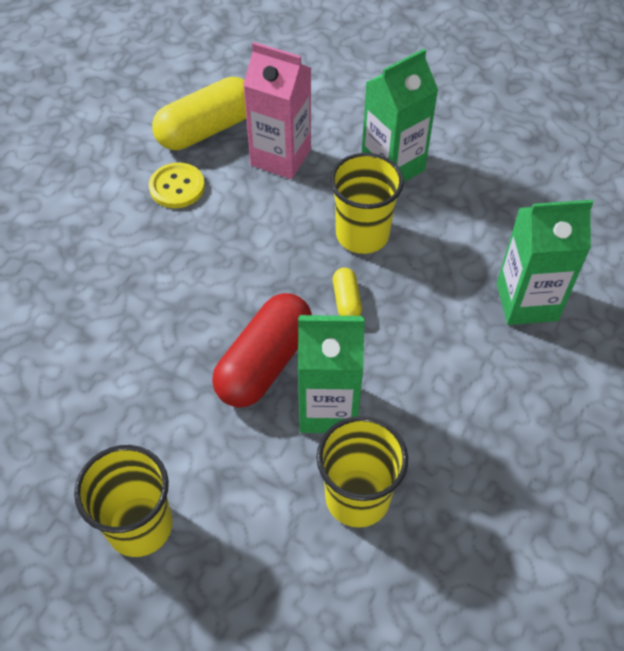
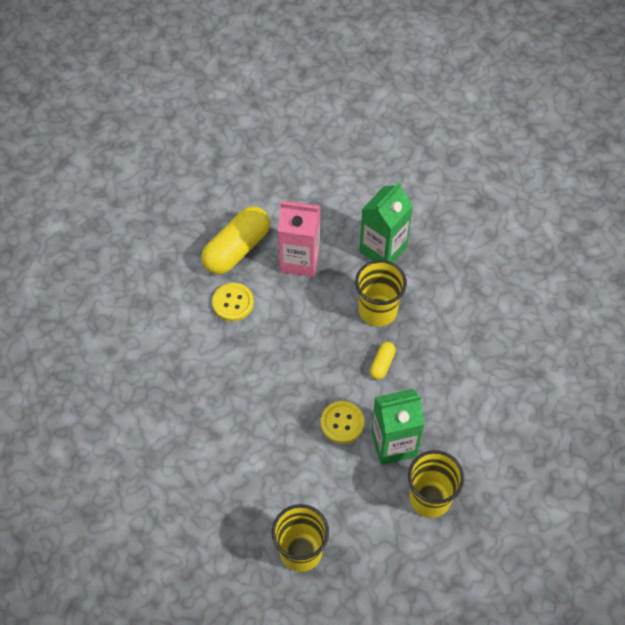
camera: 15 degrees left, 5 degrees up
red capsule [212,293,312,407] -> yellow button [321,401,364,443]
yellow capsule [333,268,362,316] -> yellow capsule turned 45 degrees clockwise [370,342,396,380]
green carton [497,200,594,325] -> none

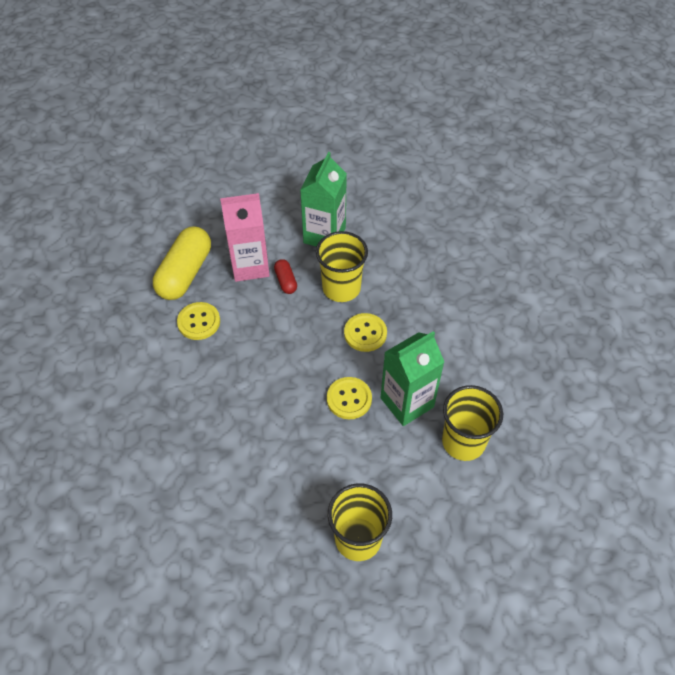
camera: 20 degrees left, 5 degrees down
yellow capsule [370,342,396,380] -> yellow button [344,313,387,352]
none -> red capsule [274,259,297,294]

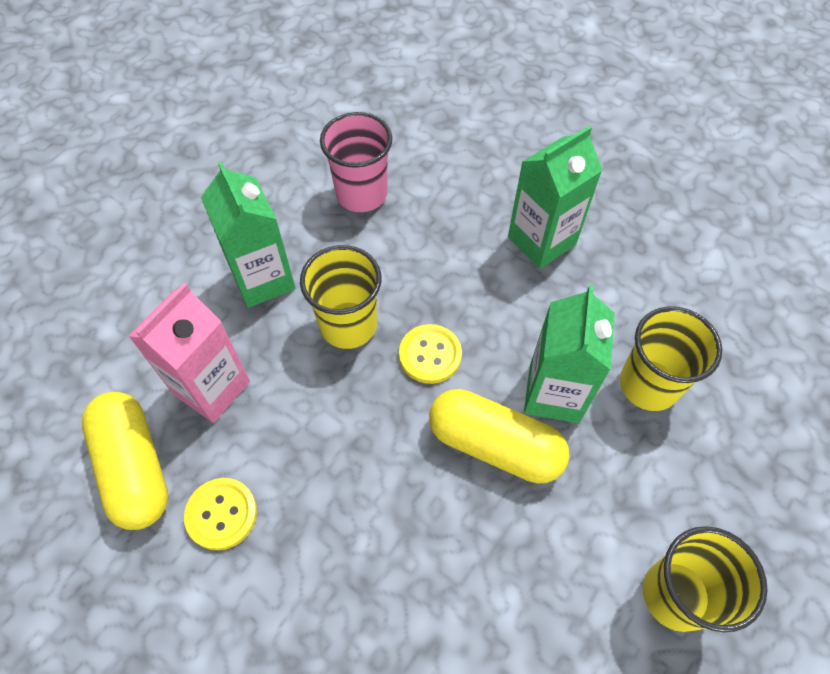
camera: 45 degrees left, 5 degrees up
red capsule [274,259,297,294] -> none
yellow button [327,377,372,419] -> yellow capsule [429,389,570,484]
none -> pink cup [320,112,392,212]
none -> green carton [508,126,603,269]

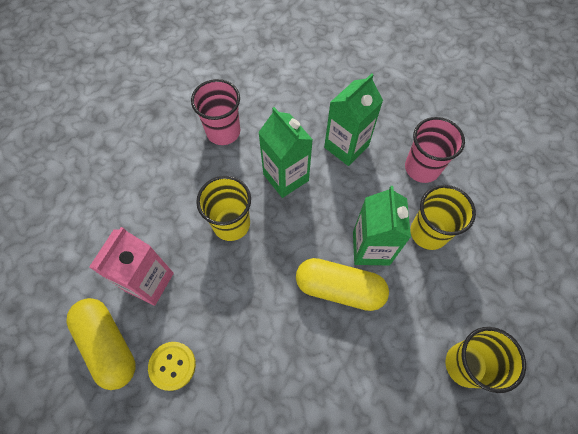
camera: 10 degrees left, 5 degrees up
green carton [201,161,296,308] -> green carton moved to [258,107,313,198]
yellow button [399,324,462,384] -> none
none -> pink cup [405,117,465,183]

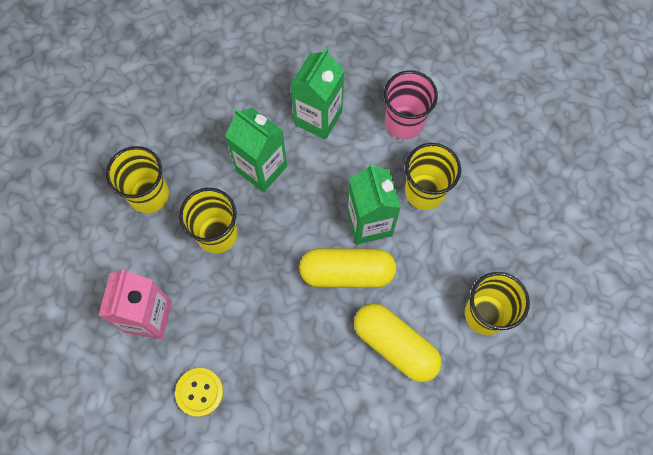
camera: 15 degrees left, 5 degrees up
yellow capsule [66,298,136,390] -> yellow capsule moved to [354,303,442,382]
pink cup [191,79,240,145] -> none
none -> yellow cup [106,146,169,213]

